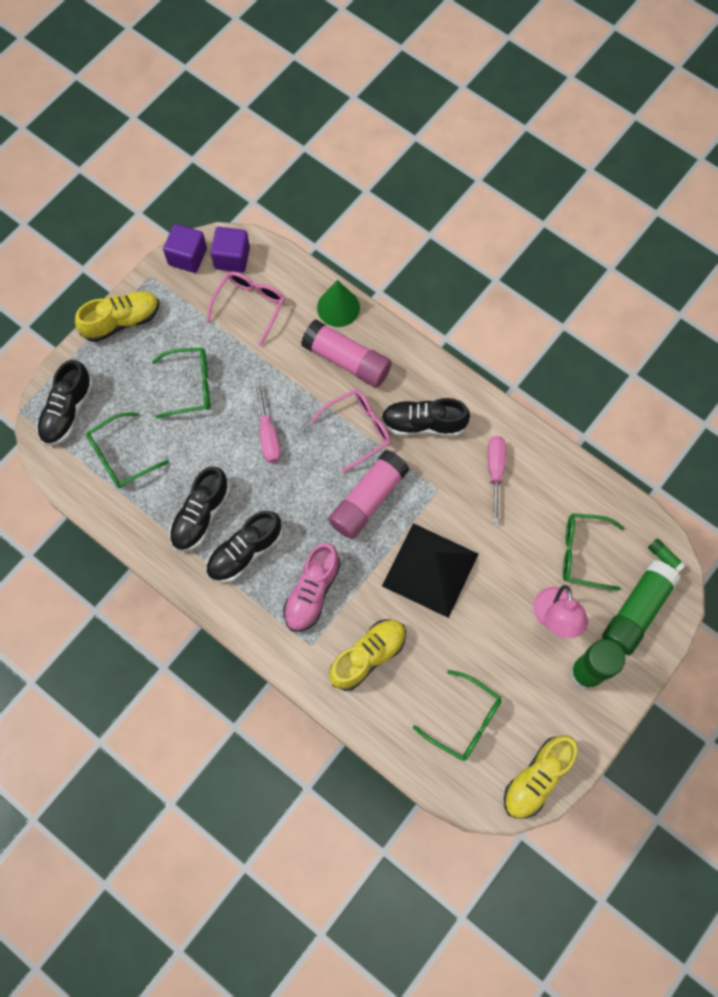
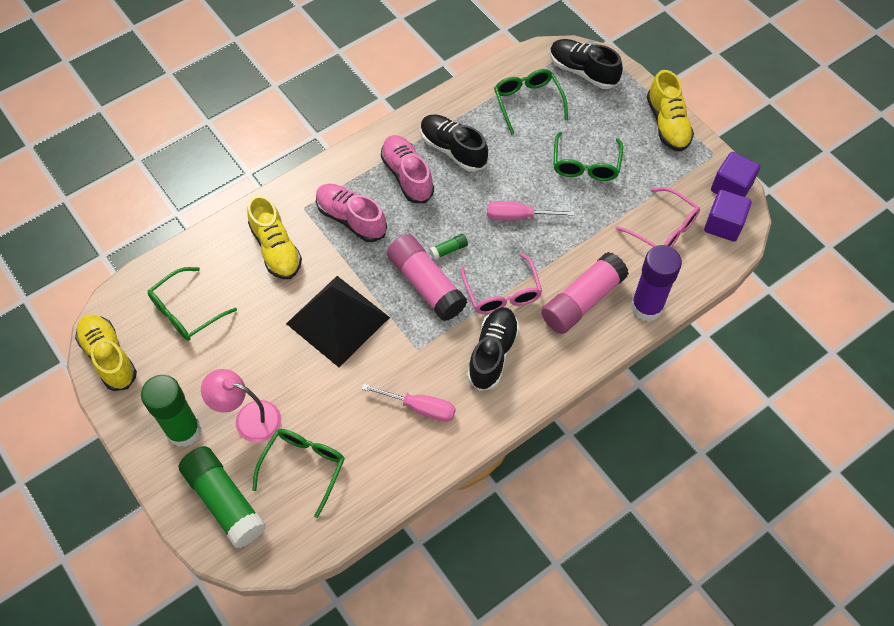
camera: 105 degrees right, 10 degrees down
black shoe [206,511,282,583] -> pink shoe [381,135,434,203]
green cone [317,280,360,327] -> purple glue stick [631,245,682,322]
green glue stick [648,538,686,573] -> green glue stick moved to [429,234,468,260]

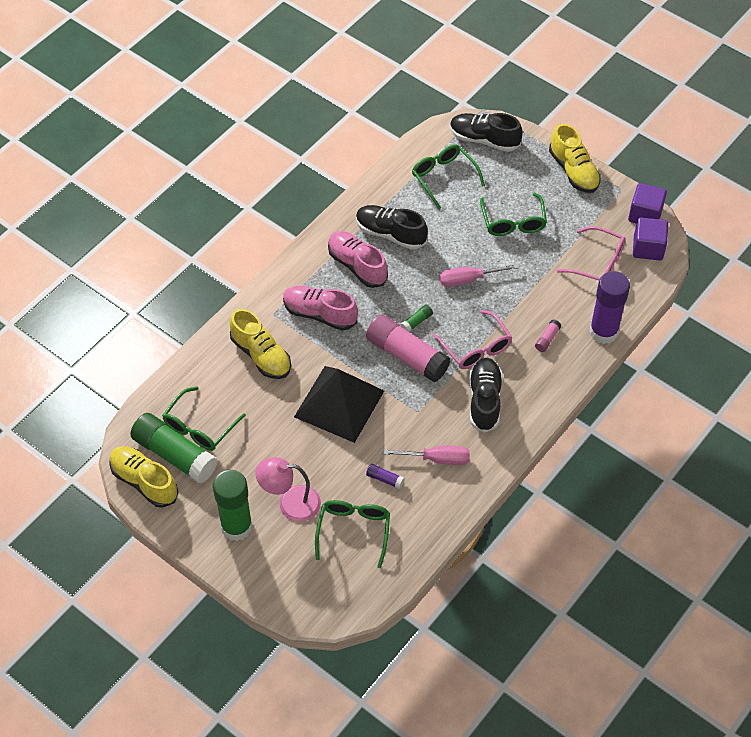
camera: 15 degrees left, 5 degrees down
green glue stick [179,446,266,548] -> green glue stick moved to [130,413,218,484]
pink glue stick [541,252,629,334] -> pink glue stick [535,320,561,352], size x0.41
none -> purple glue stick [366,464,405,489]

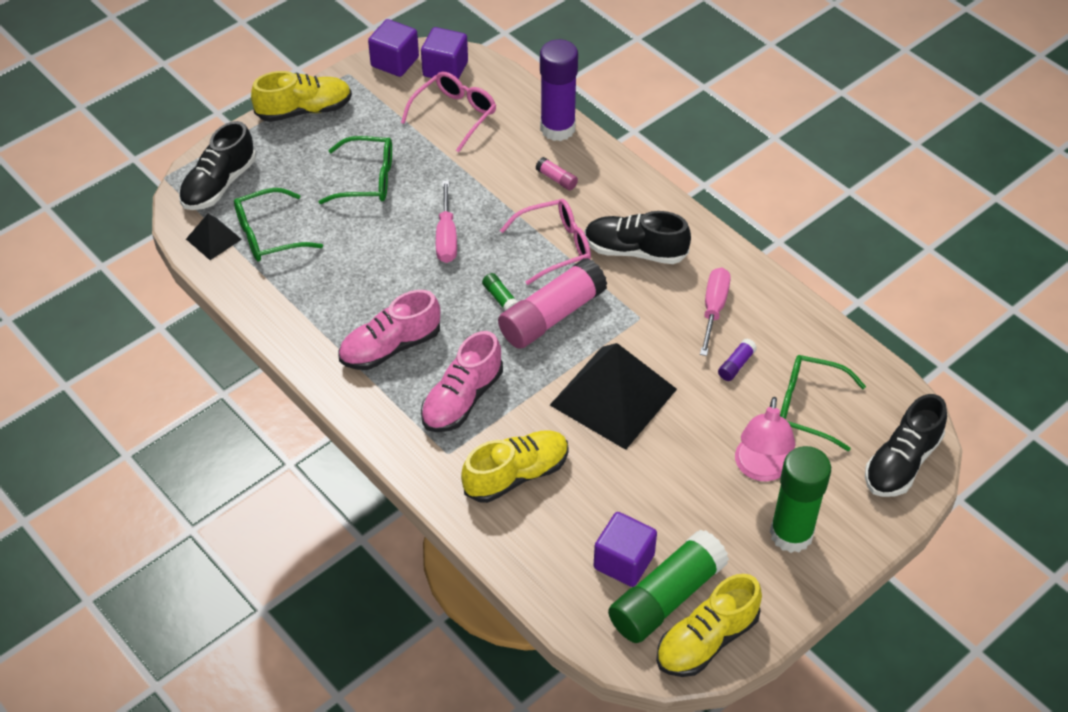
camera: 80 degrees left, 5 degrees down
green glasses [162,387,246,451] -> purple cube [594,512,657,587]
black shoe [356,205,428,250] -> black shoe moved to [865,394,947,497]
none -> black pyramid [186,214,242,260]

